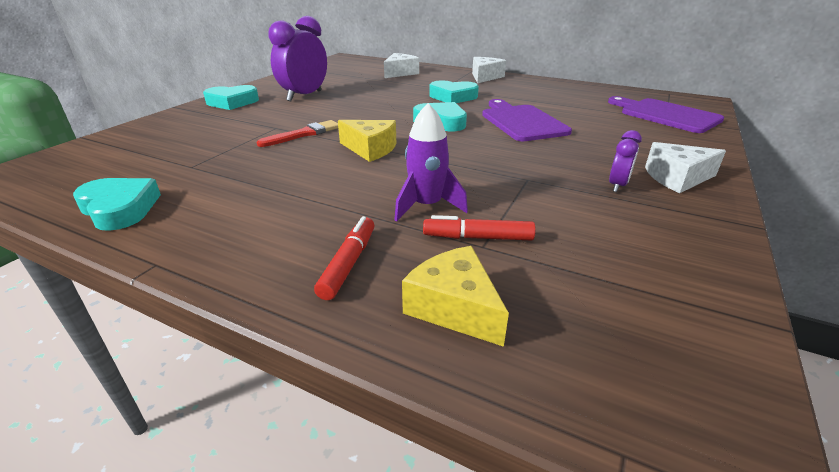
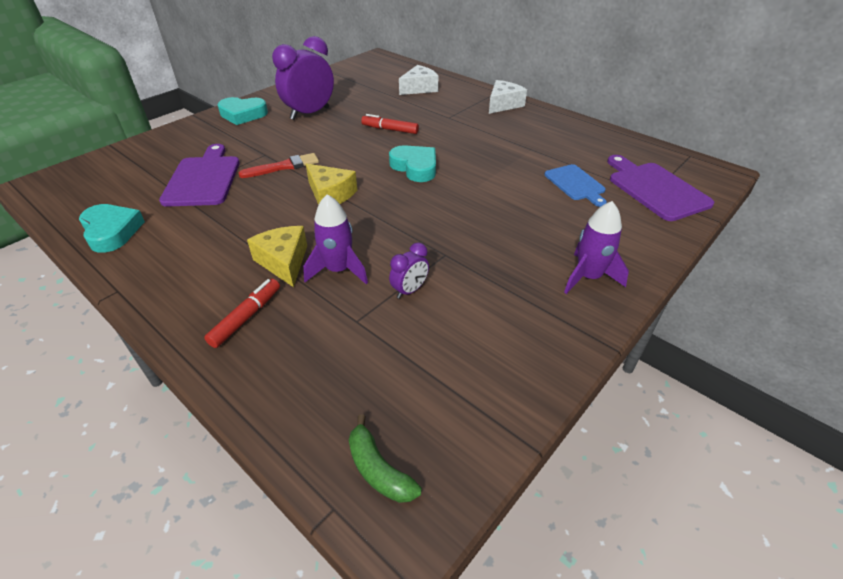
camera: 15 degrees right, 10 degrees up
yellow cheese [402,246,509,347] -> yellow cheese moved to [247,226,307,287]
red marker [423,215,536,240] -> red marker moved to [361,114,419,134]
turquoise heart [429,80,479,103] -> none
purple cutting board [482,99,572,141] -> purple cutting board moved to [159,144,240,207]
purple clock [609,130,642,192] -> purple clock moved to [389,243,429,299]
white cheese [645,142,726,193] -> purple rocket [564,201,629,294]
none -> green banana [349,414,422,503]
none -> blue cutting board [544,164,607,207]

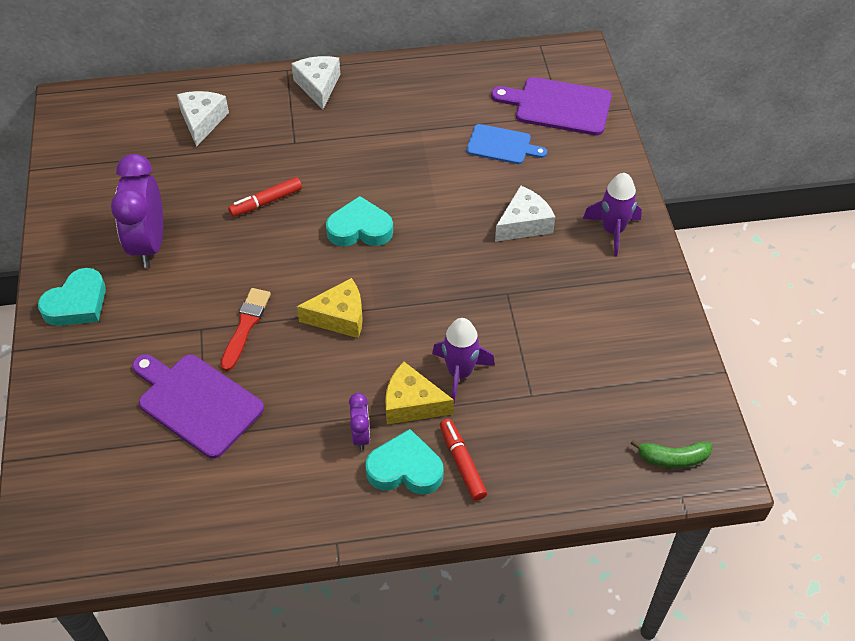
camera: 50 degrees left, 10 degrees up
turquoise heart [79,204,145,253] -> turquoise heart moved to [365,429,443,495]
purple clock [389,243,429,299] -> purple clock moved to [349,393,370,450]
none -> white cheese [495,186,555,242]

